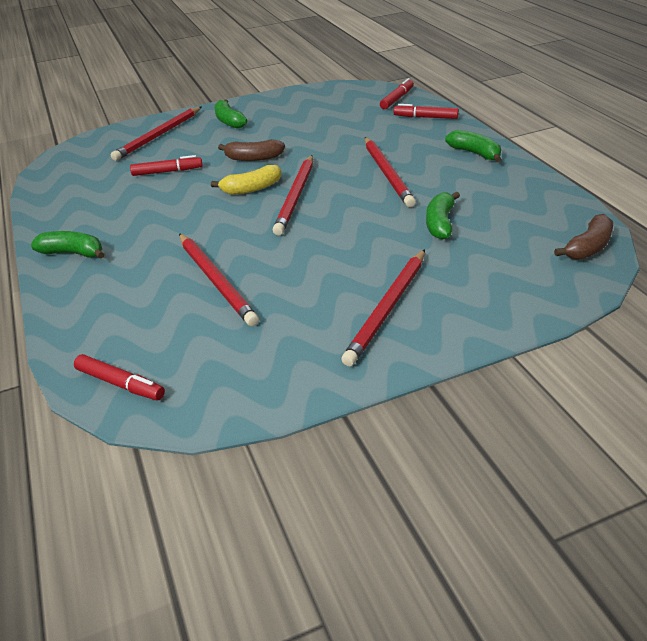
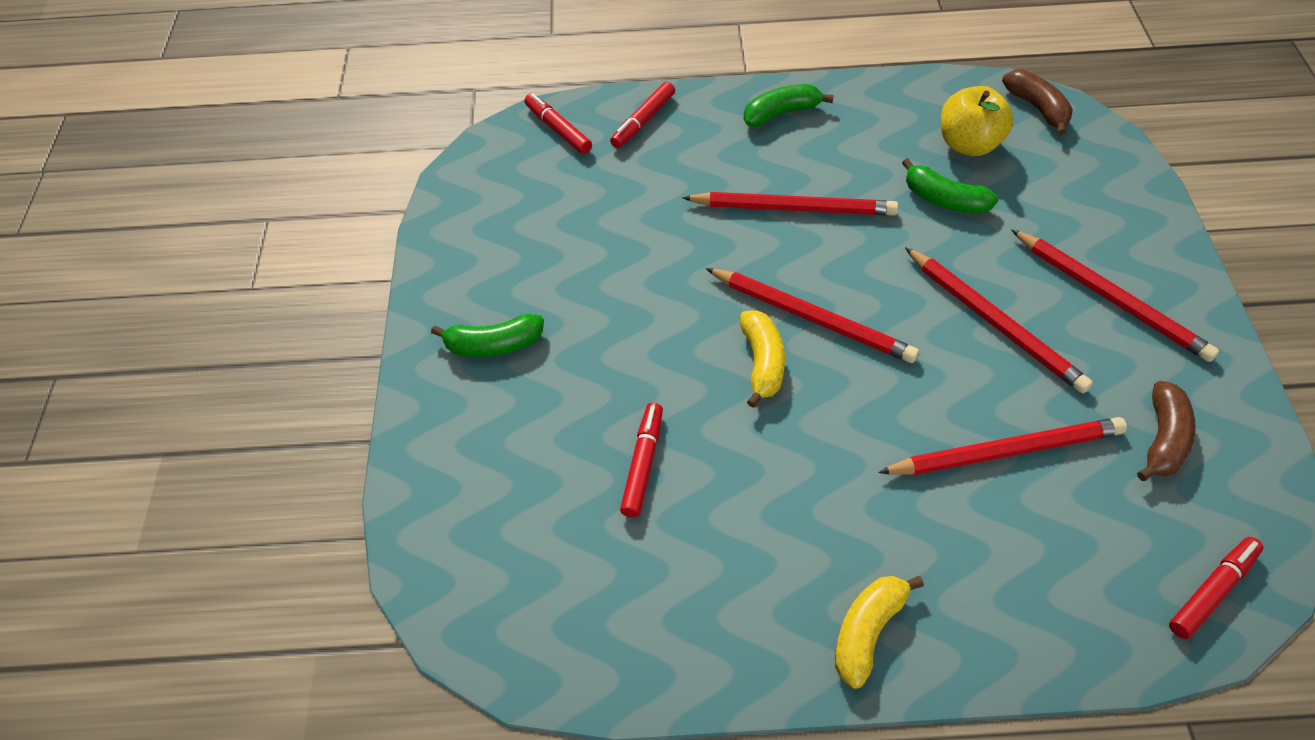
camera: 70 degrees left, 15 degrees up
green banana [31,231,104,259] -> yellow banana [835,576,924,689]
red pencil [111,107,201,161] -> red pencil moved to [905,247,1093,393]
brown banana [218,139,285,161] -> brown banana moved to [1137,381,1196,481]
none -> yellow apple [941,86,1014,156]

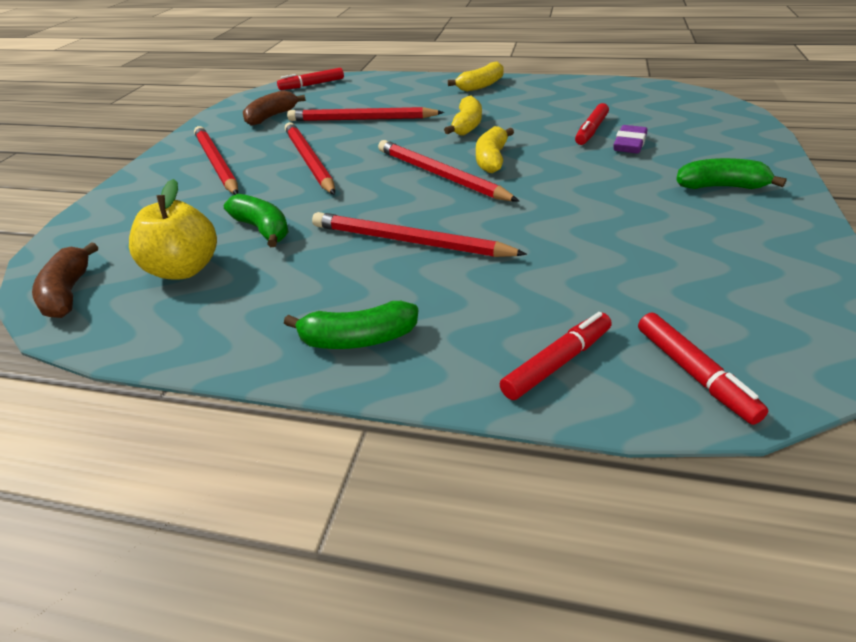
camera: 165 degrees left, 15 degrees down
none -> yellow banana [444,96,482,136]
none -> purple eraser [613,125,647,154]

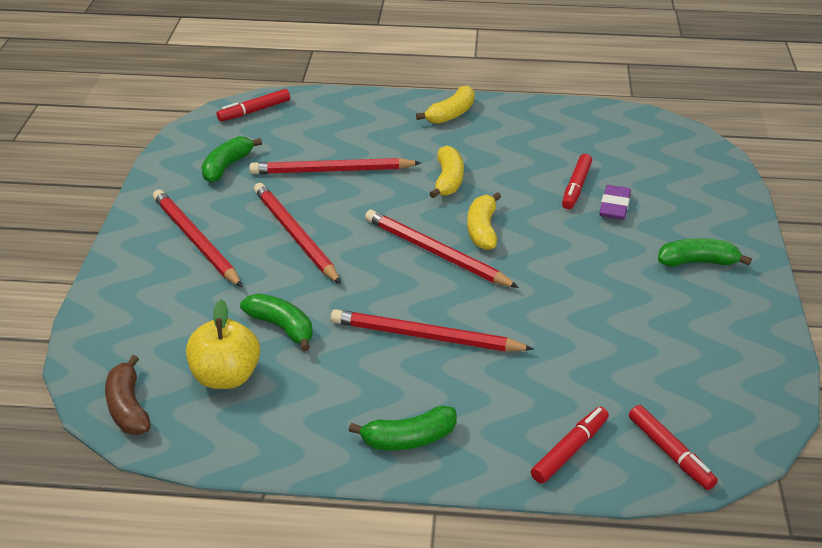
camera: 10 degrees left, 0 degrees up
brown banana [243,90,306,126] -> green banana [201,136,262,183]

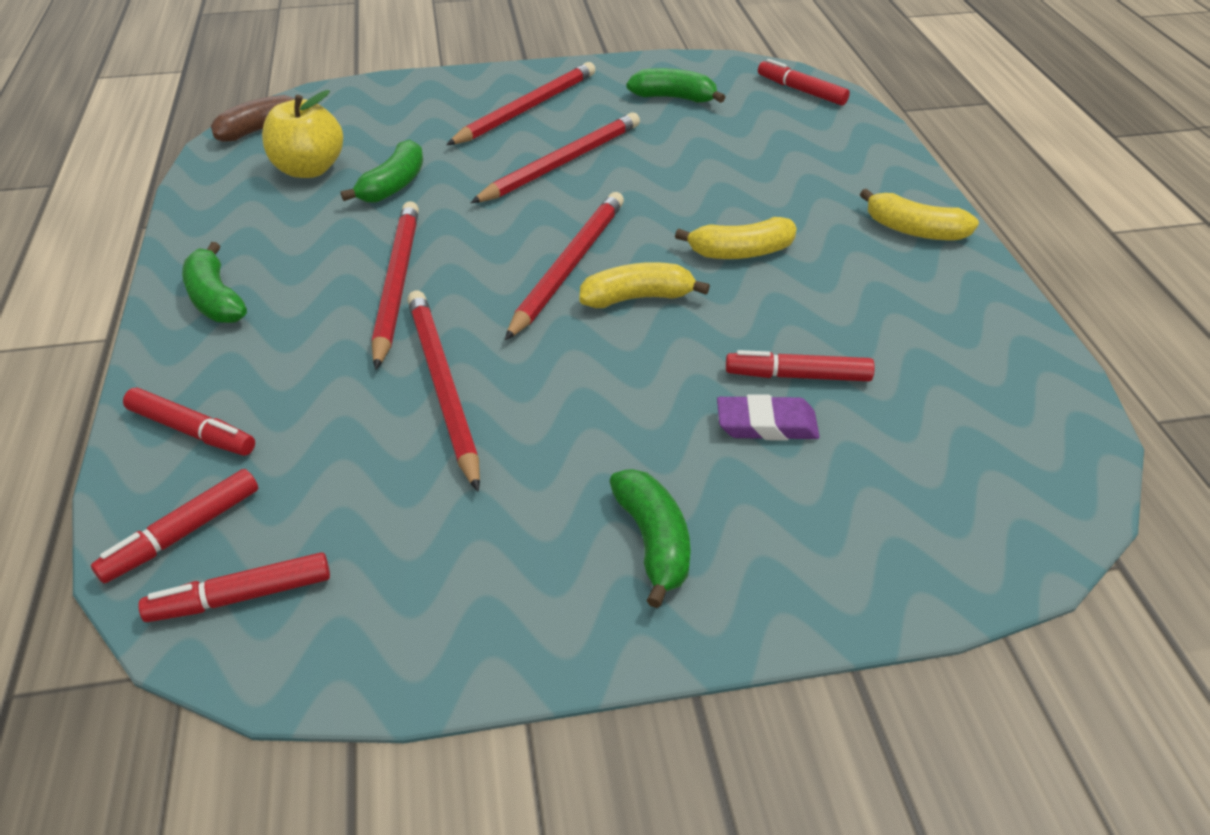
camera: 75 degrees right, 5 degrees up
red pencil [249,158,421,174] -> red pencil moved to [407,291,480,492]
none -> red marker [138,552,330,622]

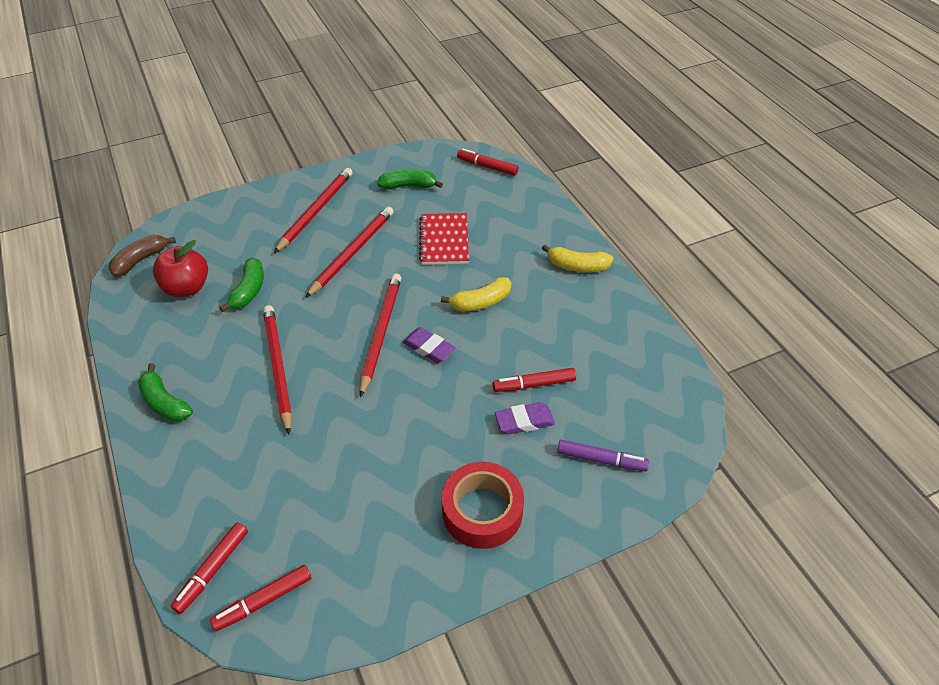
camera: 15 degrees left, 5 degrees up
red marker [123,387,255,456] -> none
yellow apple [262,90,343,178] -> red apple [153,240,208,297]
red pencil [407,291,480,492] -> none
yellow banana [579,262,710,308] -> purple eraser [403,327,456,363]
green banana [609,469,691,608] -> red tape [442,462,524,549]
none -> red notebook [419,213,469,265]
none -> purple marker [557,440,649,471]

